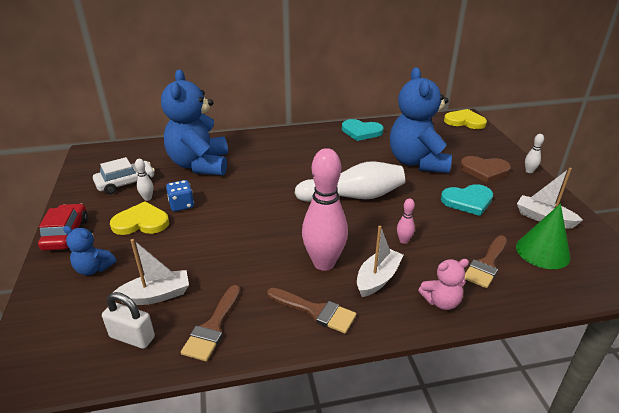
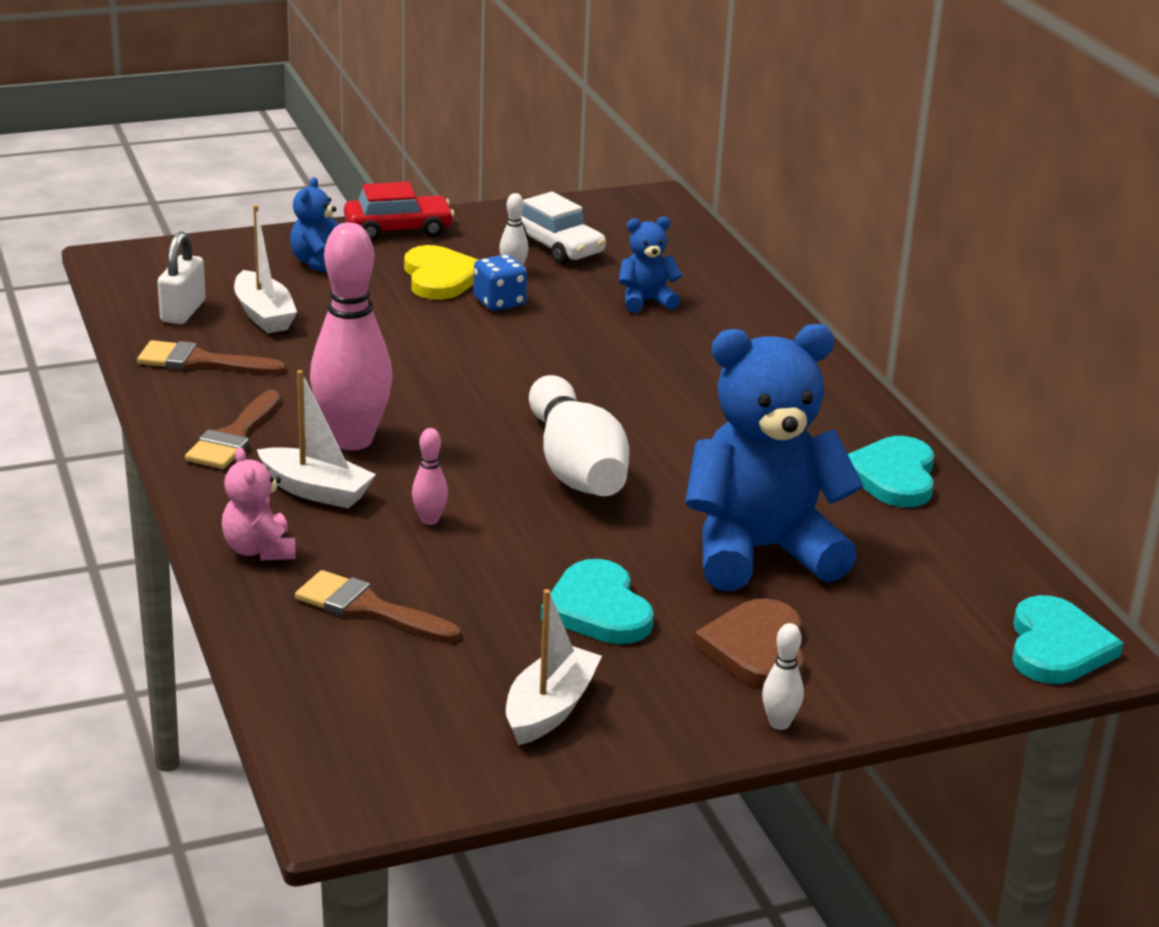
camera: 80 degrees right, 5 degrees down
blue teddy bear [161,69,228,175] -> blue teddy bear [618,217,682,313], size x0.45
yellow heart [444,109,487,129] -> turquoise heart [1012,595,1124,684]
green cone [516,203,570,269] -> none

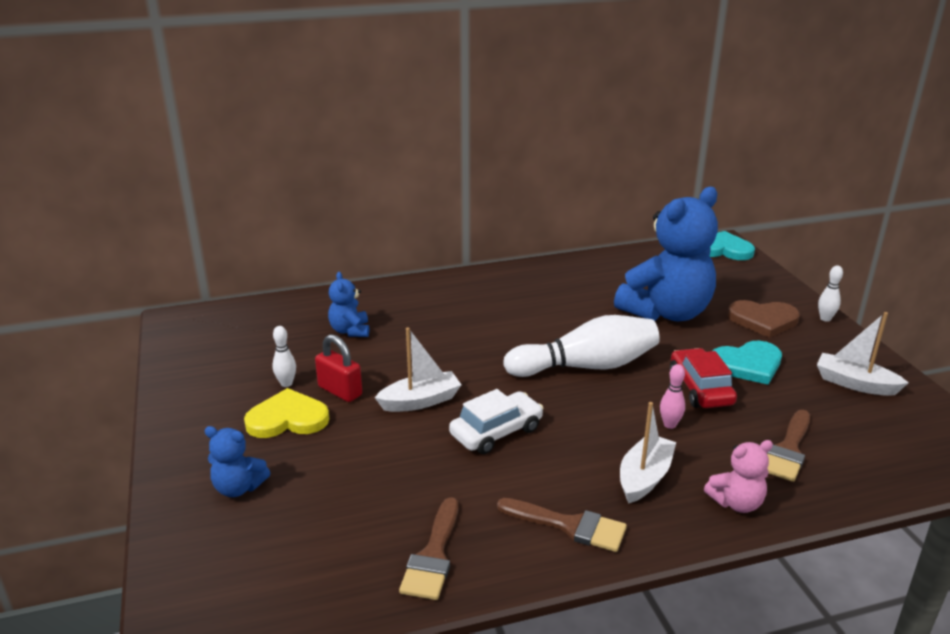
camera: 85 degrees left, 0 degrees up
white padlock [157,231,206,324] -> none
white boat [234,205,297,333] -> white boat moved to [375,327,461,412]
pink bowling pin [310,222,393,450] -> none
red car [344,182,454,241] -> red car moved to [670,348,737,408]
blue dice [473,254,527,311] -> red padlock [315,334,362,402]
white car [521,192,606,264] -> white car moved to [449,389,543,454]
blue teddy bear [685,324,864,591] -> blue teddy bear turned 120 degrees counterclockwise [614,187,718,321]
turquoise heart [848,436,934,507] -> none

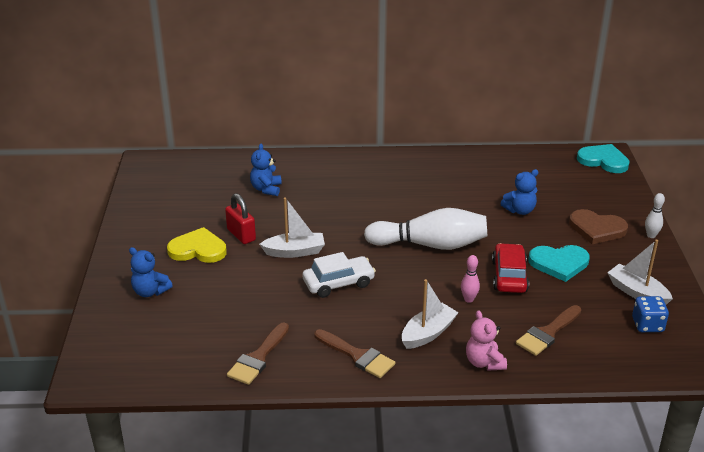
camera: 15 degrees right, 5 degrees up
white bowling pin [272,326,296,387] -> none
blue teddy bear [614,187,718,321] -> blue teddy bear [500,169,539,215], size x0.45
pink teddy bear [704,440,773,513] -> pink teddy bear turned 75 degrees clockwise [466,310,507,370]
none -> blue dice [632,296,669,332]

